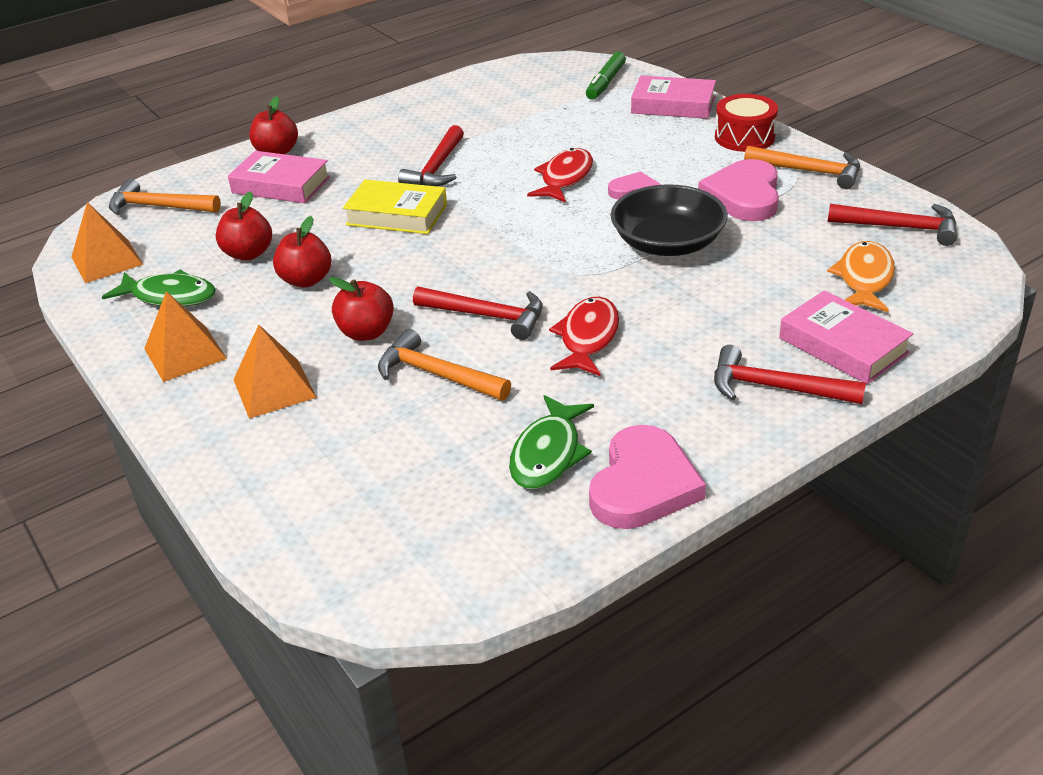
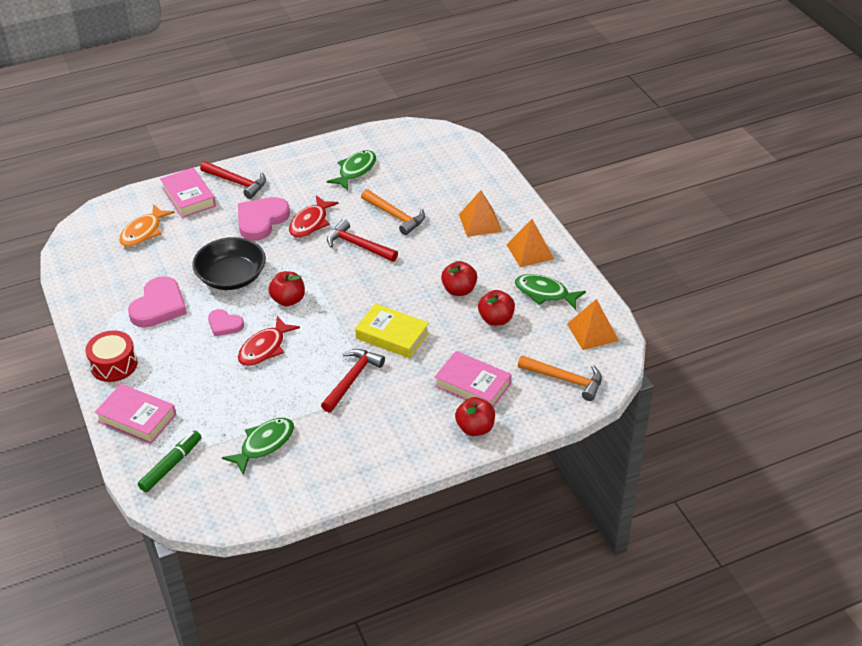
camera: 170 degrees left, 5 degrees up
red apple [329,277,394,341] -> red apple moved to [269,271,305,306]
pink heart [589,425,706,529] -> pink heart moved to [238,197,290,241]
orange hammer [744,146,860,189] -> none
red hammer [828,204,957,246] -> none
none -> green fish [222,418,294,475]

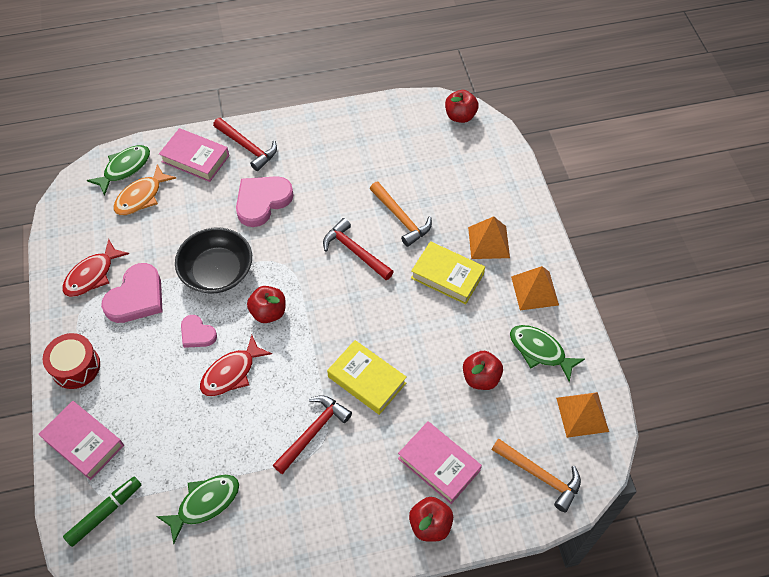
camera: 10 degrees right, 15 degrees up
pink book [160,168,216,218] -> pink book turned 45 degrees counterclockwise [159,128,229,182]
red fish [289,195,339,238] -> red fish moved to [62,239,129,297]
green fish [326,150,376,190] -> green fish moved to [87,145,150,196]
red apple [441,261,477,296] -> red apple moved to [445,90,479,123]
none -> yellow book [411,241,485,304]

